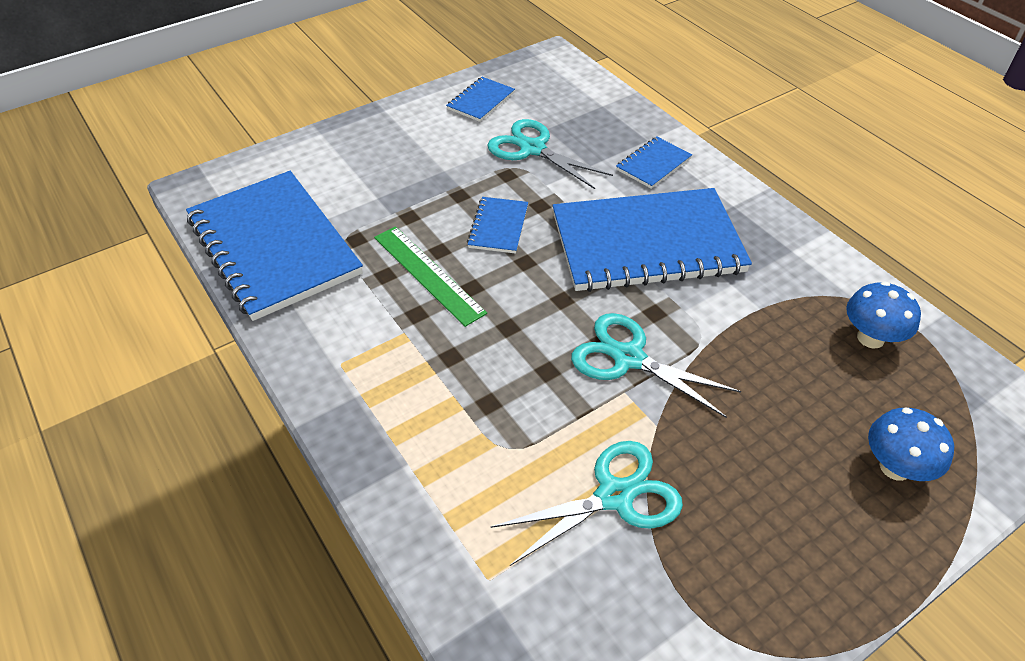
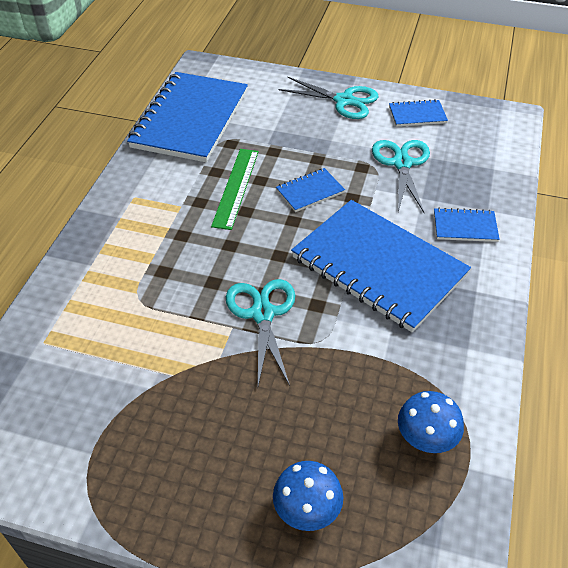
camera: 50 degrees right, 0 degrees up
turquoise scissors [491,441,683,566] -> turquoise scissors moved to [279,77,379,119]

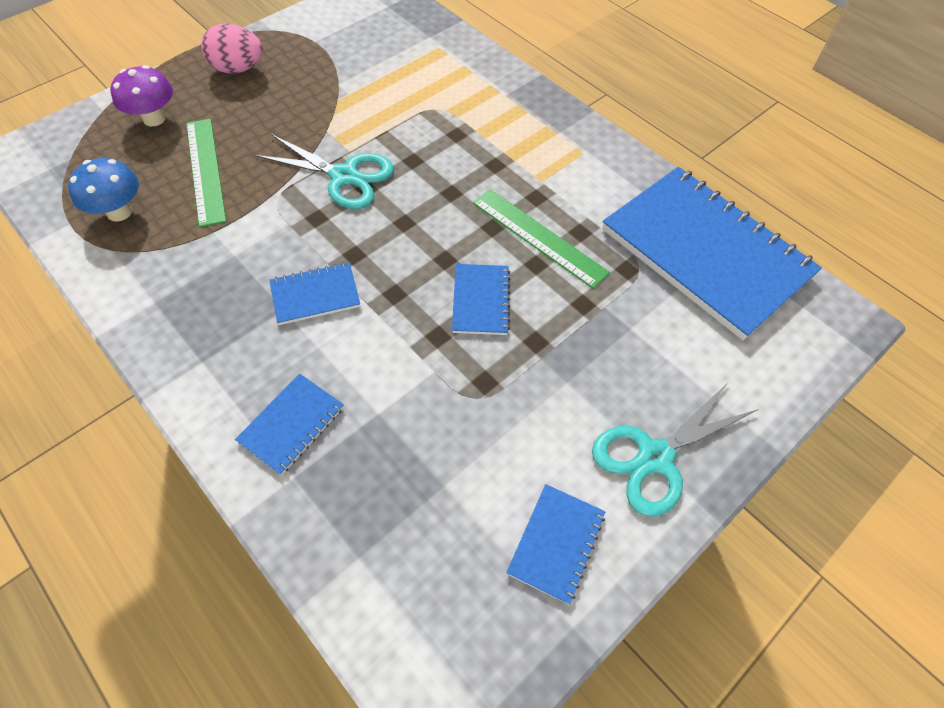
camera: 120 degrees right, 10 degrees up
blue mushroom [273,461,343,531] -> purple mushroom [110,65,173,126]
blue notebook [291,200,471,333] -> blue notebook [269,262,360,325], size x0.43
turquoise scissors [372,140,430,213] -> none
none -> green ruler [186,119,226,227]
none -> pink egg [201,24,263,74]

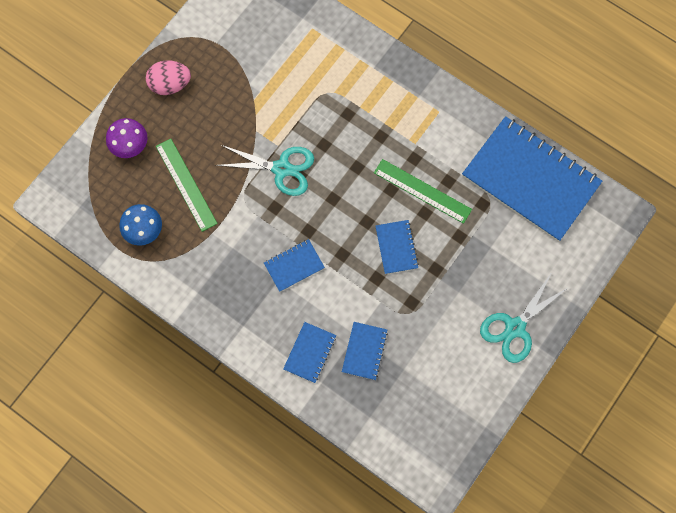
camera: 10 degrees left, 15 degrees up
blue notebook [506,484,605,604] -> blue notebook moved to [342,322,388,380]

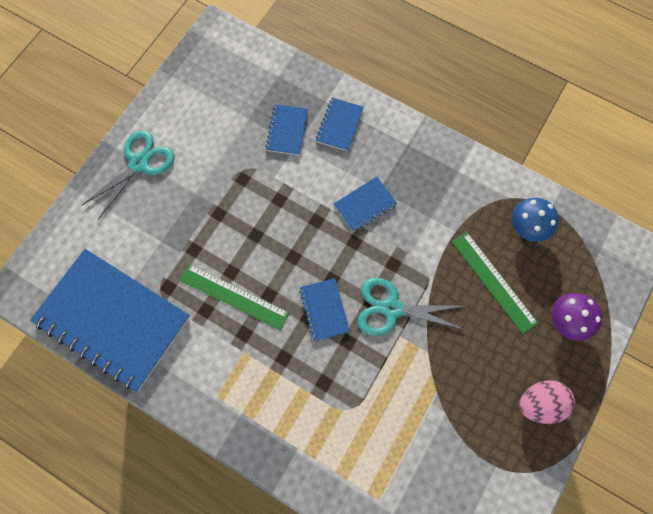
camera: 175 degrees right, 0 degrees up
blue notebook [375,220,419,274] -> blue notebook moved to [299,278,350,341]

